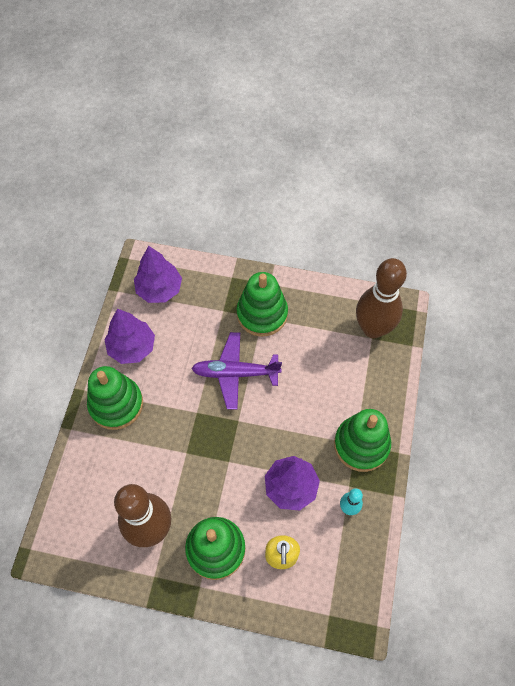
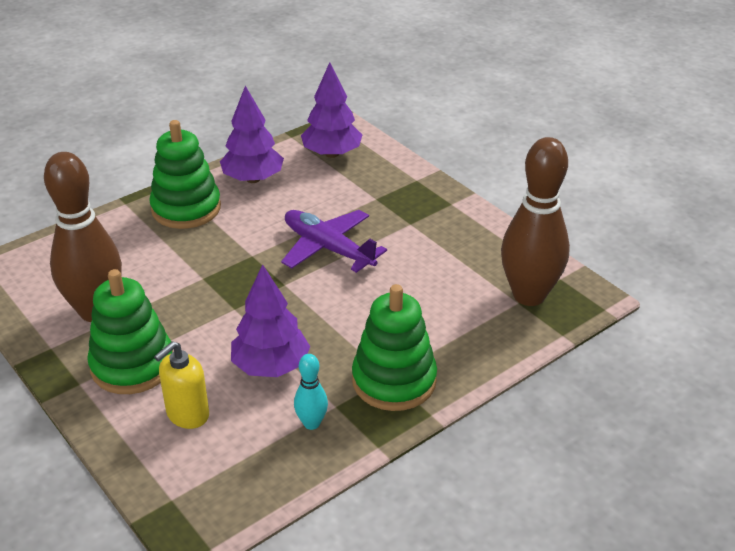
camera: 40 degrees right, 25 degrees down
green stacking toy [237,272,288,336] -> none

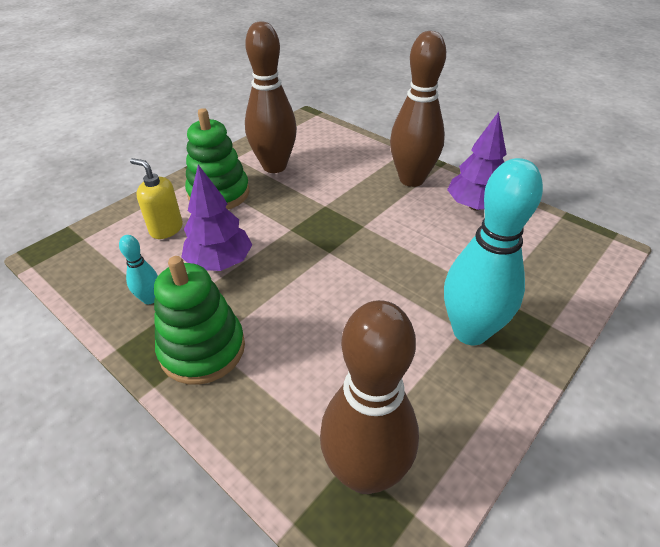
camera: 80 degrees right, 5 degrees up
green stacking toy [149,120,221,229] -> brown bowling pin [390,31,446,187]
purple plane [281,210,387,273] -> none
purple tree [301,62,362,158] -> none
none -> turquoise bowling pin [444,158,543,345]

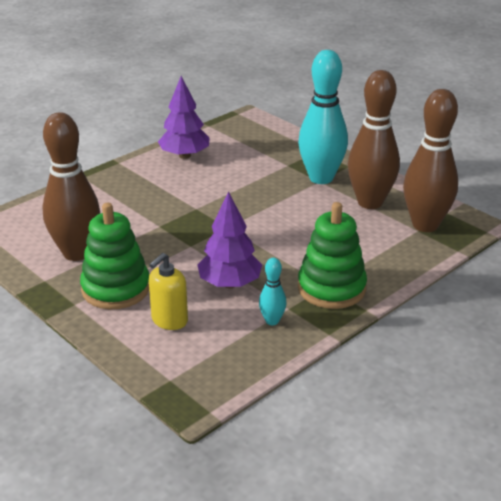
camera: 85 degrees left, 10 degrees down
brown bowling pin [390,31,446,187] -> brown bowling pin moved to [348,70,400,209]

